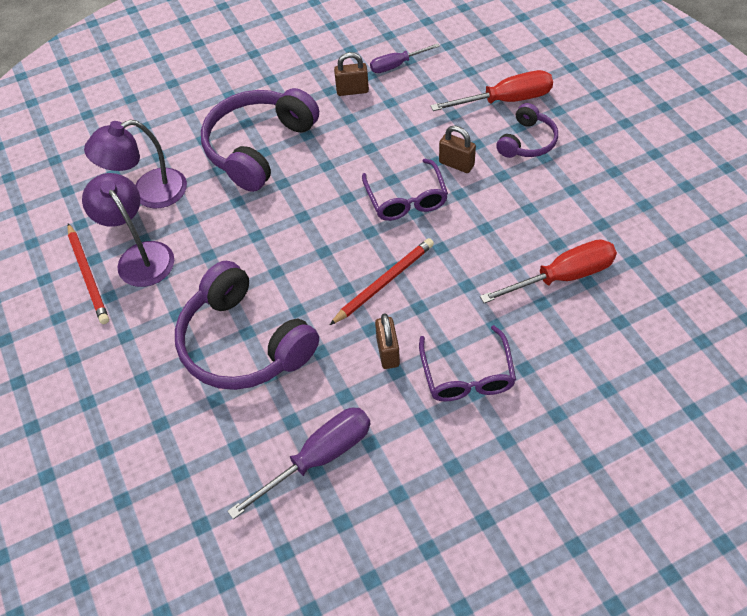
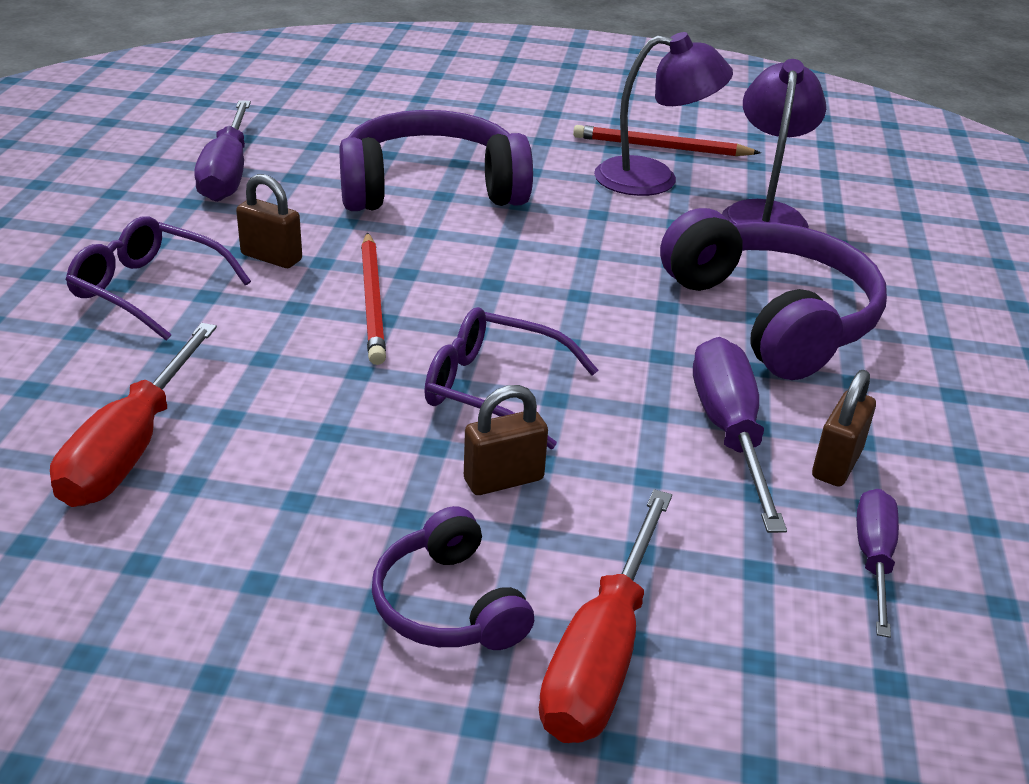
camera: 120 degrees right, 20 degrees down
none -> purple screwdriver [693,337,787,533]

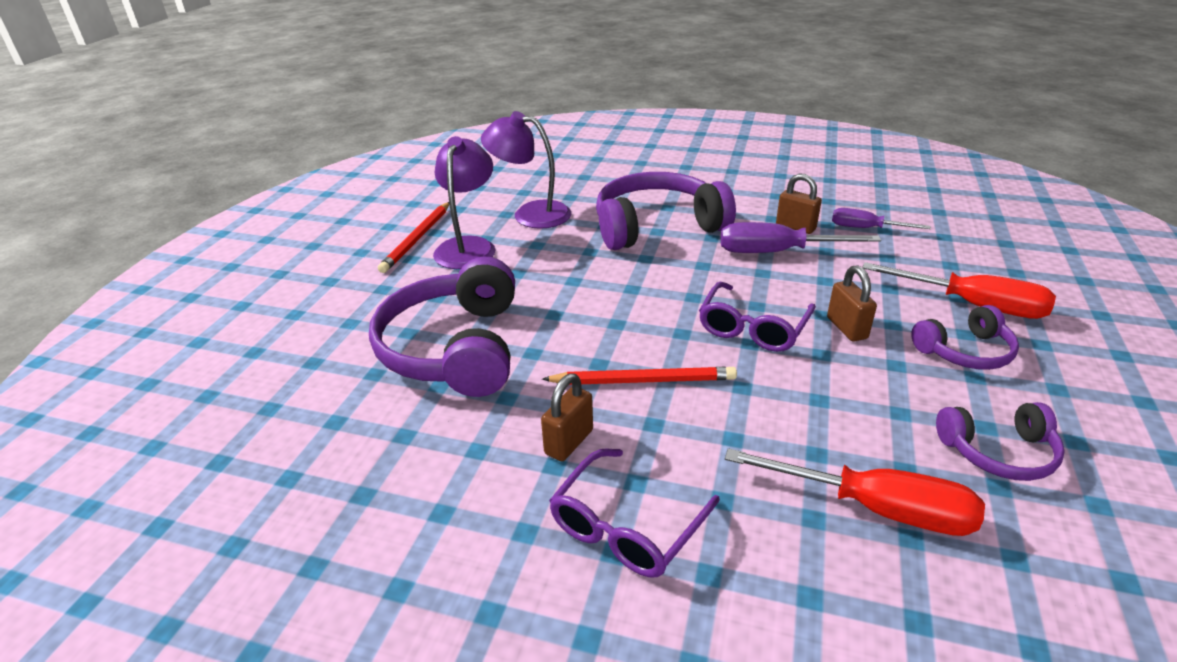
camera: 80 degrees left, 0 degrees up
purple screwdriver [194,100,251,202] -> none
none -> purple headphones [936,402,1065,481]

